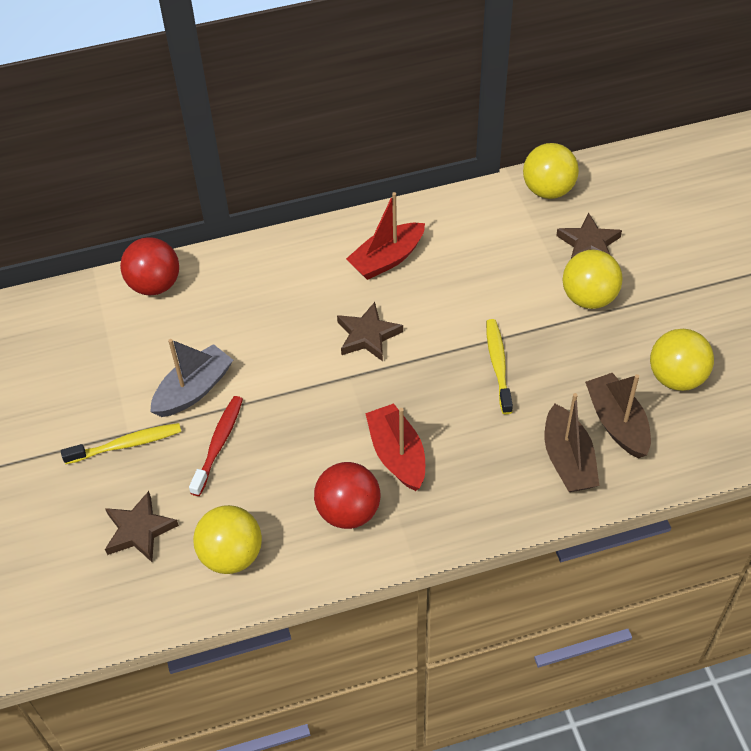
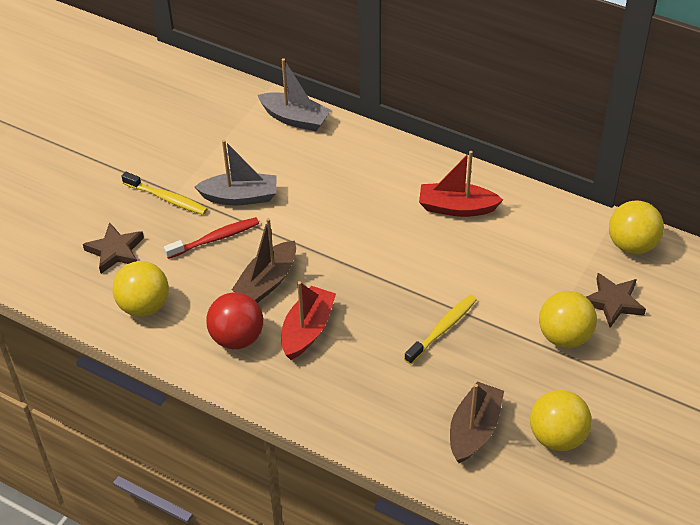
camera: 45 degrees right, 5 degrees down
red ball [120,237,179,296] -> grey boat [258,58,331,131]
brown star [337,302,403,361] -> none
brown boat [545,393,599,492] -> brown boat moved to [232,218,296,303]

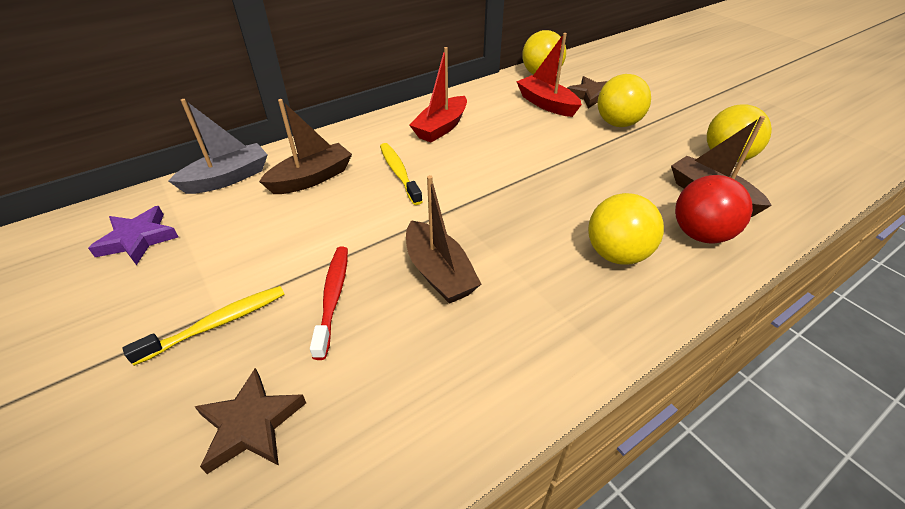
camera: 65 degrees left, 5 degrees down
yellow ball [113,261,169,317] -> yellow ball moved to [588,193,664,265]
grey boat [194,140,277,206] -> none
red ball [206,292,263,349] -> red ball moved to [675,175,753,243]
red boat [281,281,336,360] -> red boat moved to [516,33,582,117]
yellow toothbrush [404,294,477,365] -> yellow toothbrush moved to [380,143,423,205]
none -> purple star [88,206,178,265]
none -> brown boat [259,99,352,194]

